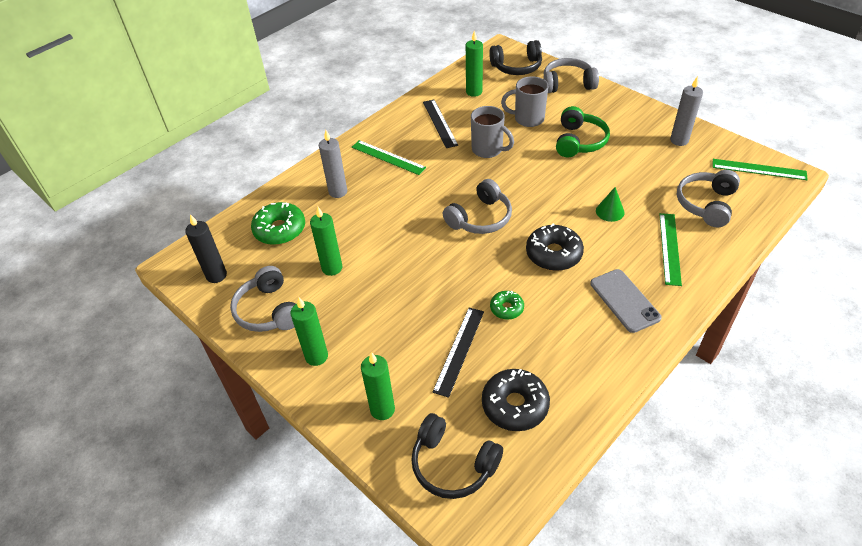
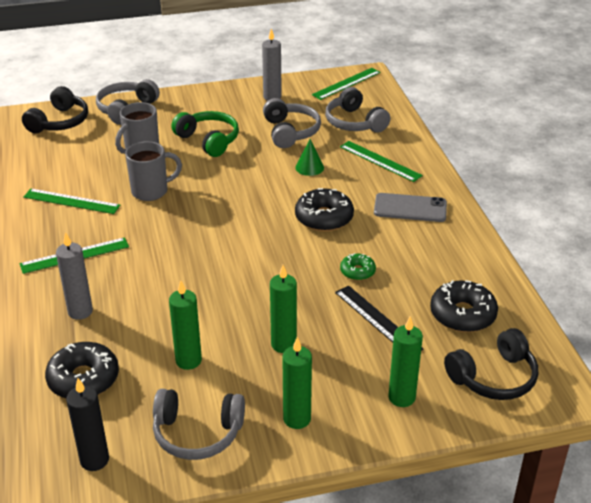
camera: 60 degrees left, 10 degrees down
green donut [251,202,305,245] -> black donut [45,342,119,398]
black ruler [423,99,458,148] -> green ruler [23,189,120,214]
grey headphones [443,179,512,234] -> grey headphones moved to [263,98,321,148]
green candle [466,31,483,97] -> green candle moved to [270,265,297,353]

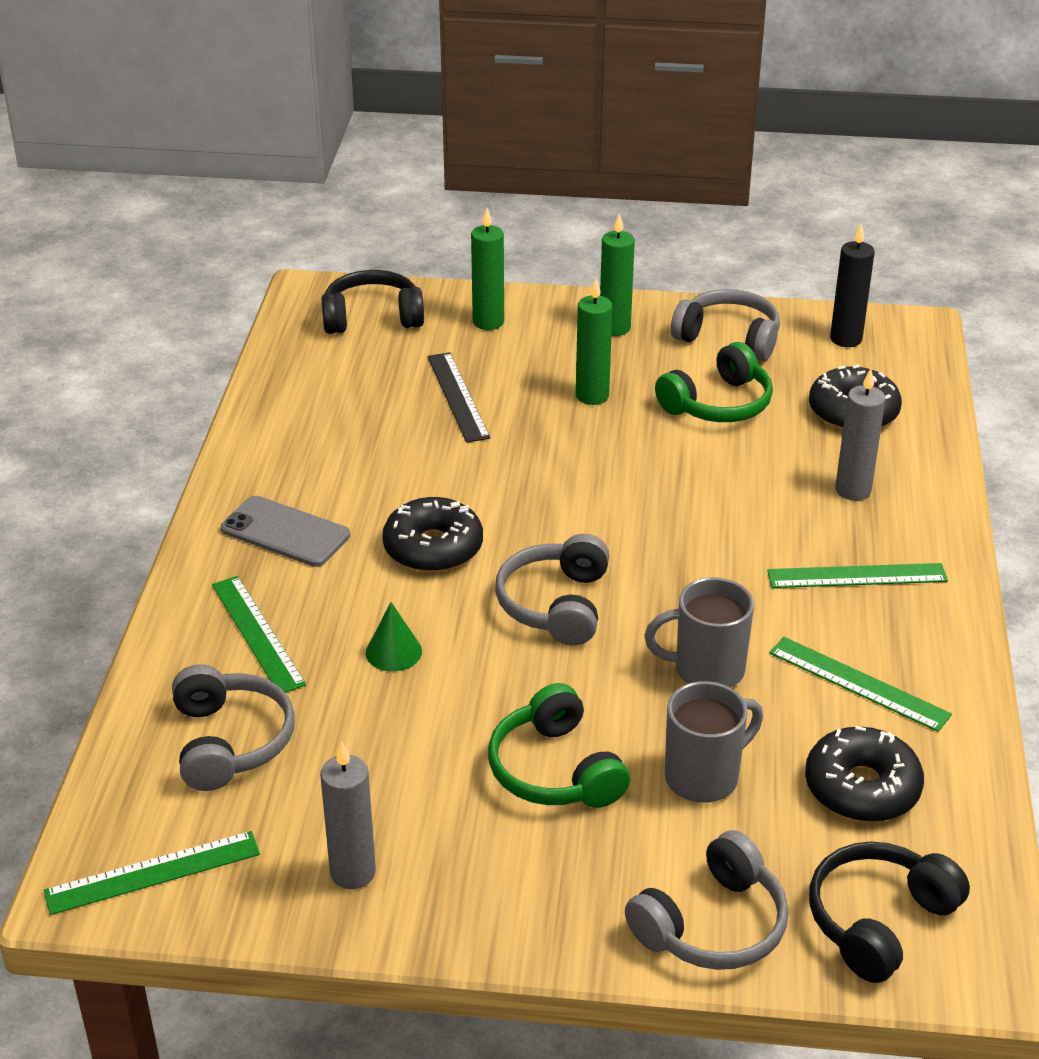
camera: 160 degrees left, 0 degrees up
green candle [169,280,202,370] -> green headphones [655,342,773,422]
grey headphones [263,98,321,148] -> grey headphones moved to [495,534,609,645]
green donut [340,253,376,281] -> none
black donut [430,280,498,332] -> black donut moved to [805,726,924,822]

